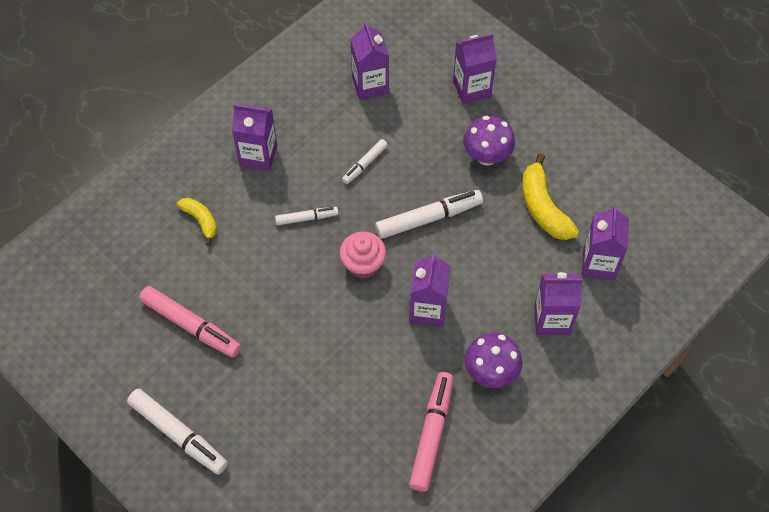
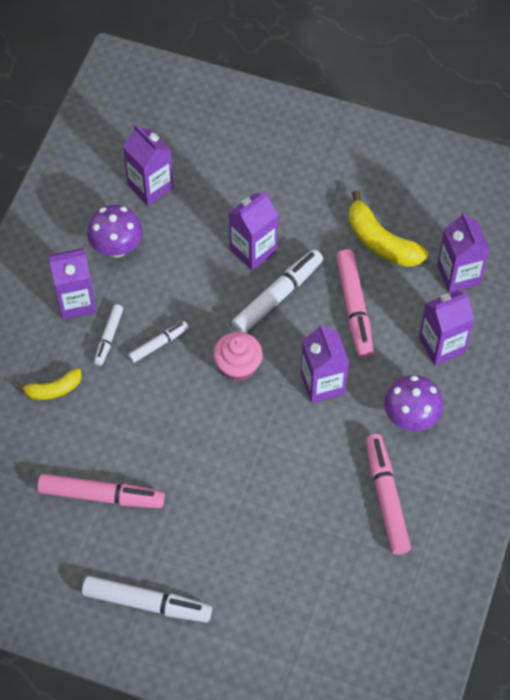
camera: 25 degrees left, 0 degrees up
yellow banana [177,198,217,245] -> yellow banana turned 135 degrees clockwise [16,368,82,400]
white marker [342,139,388,184] -> white marker moved to [94,304,123,366]
purple carton [453,33,497,104] -> purple carton moved to [229,191,278,271]
purple mushroom [463,116,515,166] -> purple mushroom moved to [87,205,143,257]
none -> pink marker [336,249,374,358]

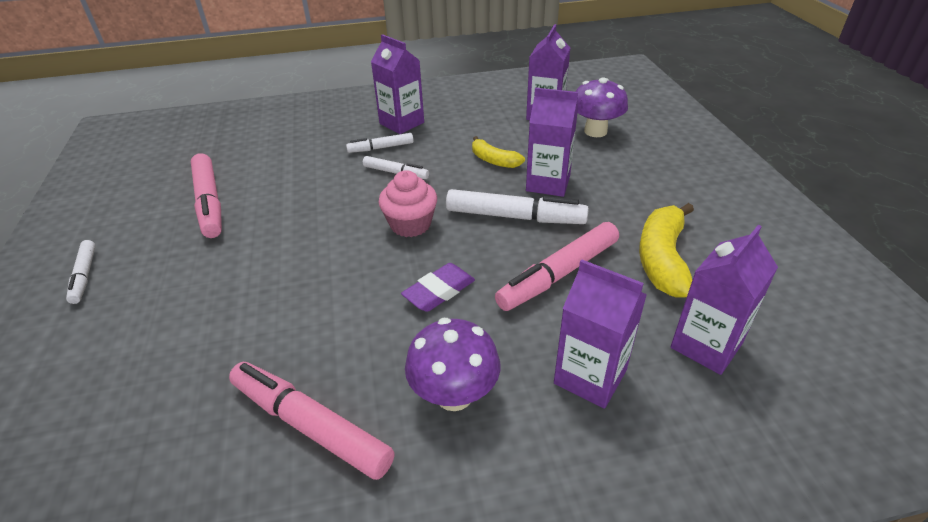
camera: 60 degrees right, 20 degrees down
yellow banana [16,368,82,400] -> yellow banana moved to [472,136,525,168]
white marker [82,576,212,623] -> white marker [66,240,96,304], size x0.57
purple mushroom [87,205,143,257] -> purple mushroom moved to [576,77,628,137]
purple carton [301,324,349,403] -> purple eraser [401,263,475,312]
pink marker [366,434,411,555] -> pink marker turned 105 degrees counterclockwise [229,362,395,480]

